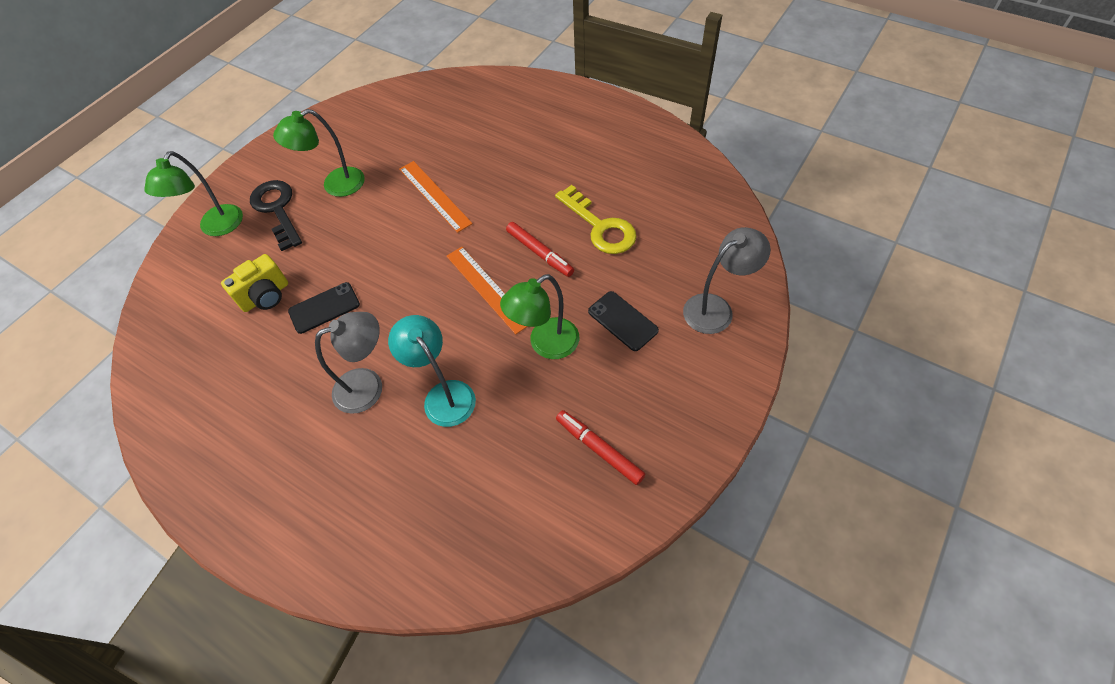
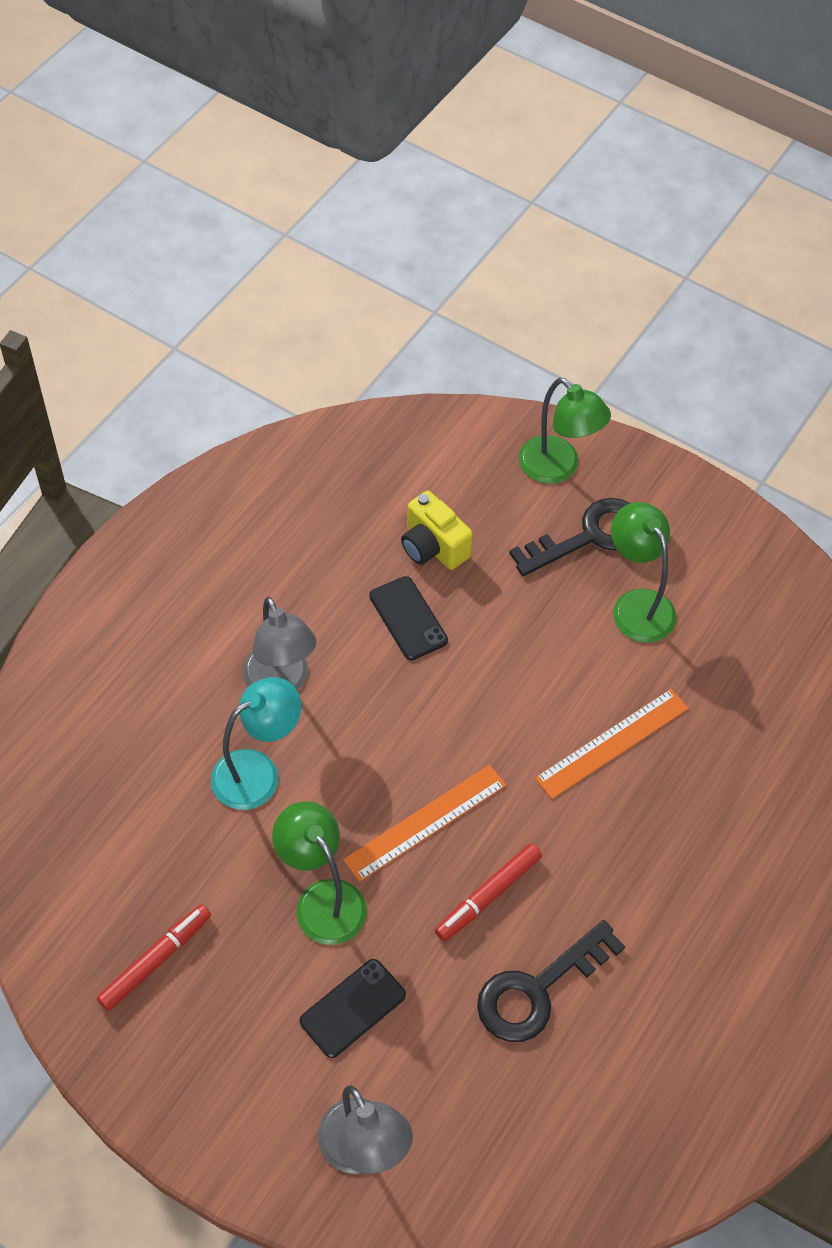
camera: 85 degrees right, 0 degrees up
green lamp [144,151,243,236] -> green lamp turned 150 degrees counterclockwise [519,378,611,484]
yellow key [555,185,637,254] -> black key [477,920,625,1042]

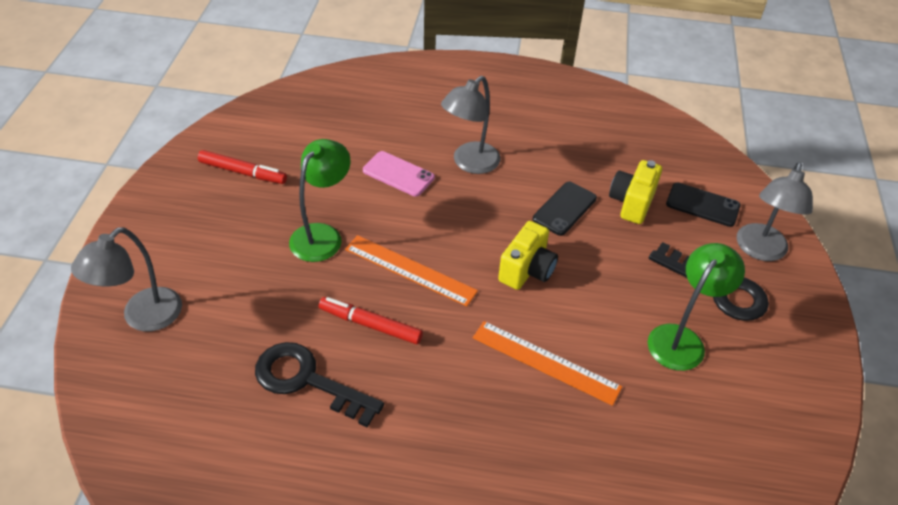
camera: 65 degrees right, 10 degrees down
turquoise lamp [211,677,301,810] -> pink phone [363,151,435,197]
black phone [300,959,406,1058] -> black phone moved to [666,183,740,227]
green lamp [519,378,611,484] -> grey lamp [737,162,813,261]
none -> yellow camera [498,221,558,290]

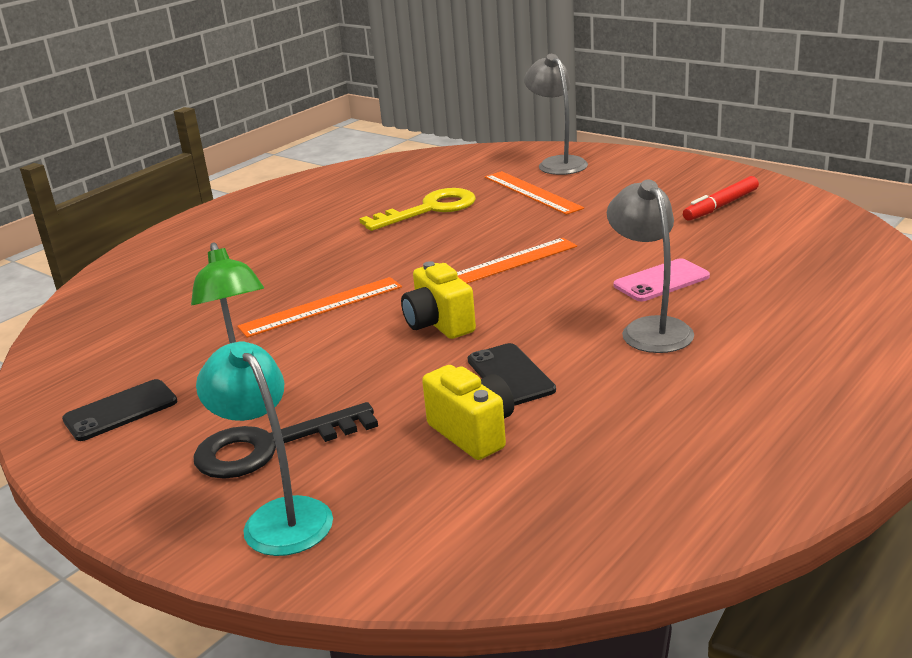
camera: 125 degrees right, 20 degrees down
black key [255,342,384,428] -> yellow key [359,188,476,231]
green lamp [289,139,350,262] -> none
red marker [319,297,423,344] -> none
black phone [666,183,740,227] -> black phone moved to [62,379,177,441]
grey lamp [737,162,813,261] -> turquoise lamp [196,341,333,556]
none -> orange ruler [485,171,584,215]

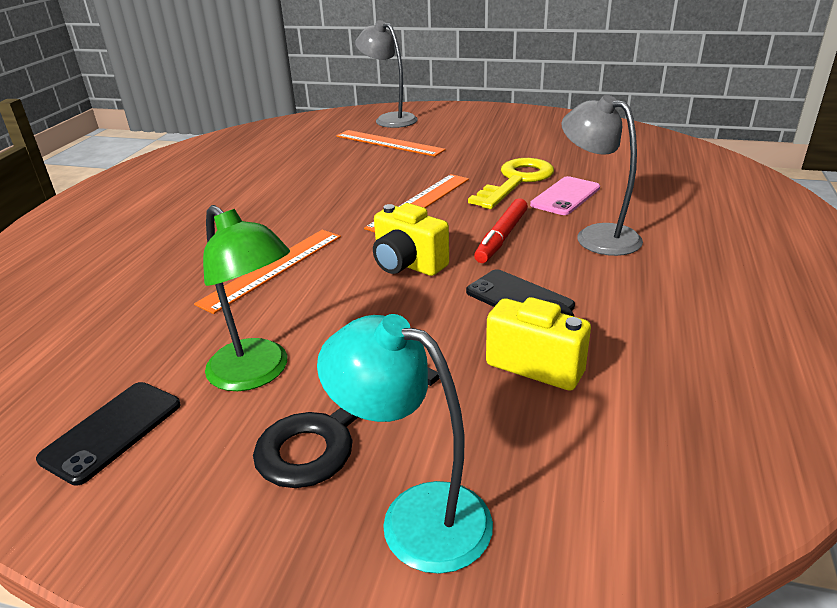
camera: 25 degrees left, 5 degrees up
yellow key [359,188,476,231] -> yellow key moved to [468,158,554,209]
red marker [683,176,759,221] -> red marker moved to [474,198,528,263]

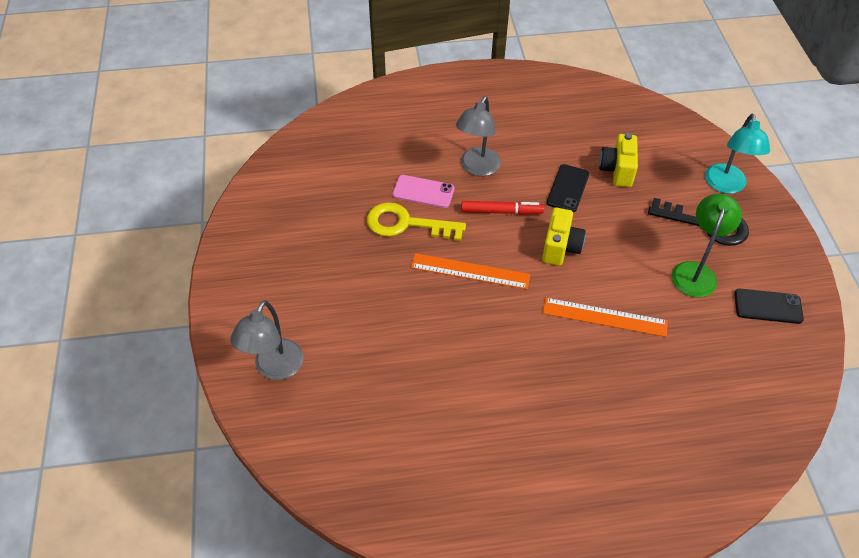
camera: 115 degrees left, 20 degrees up
orange ruler [336,130,446,156] -> none

